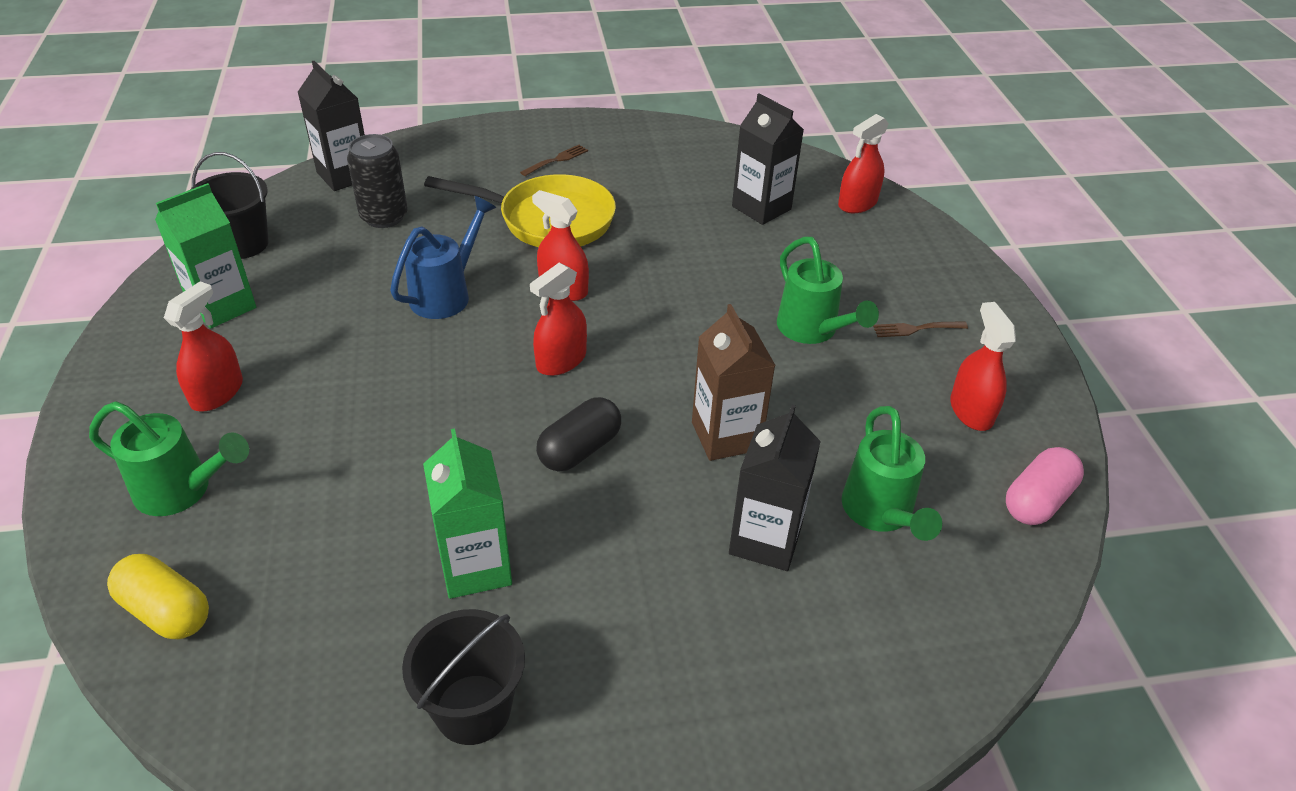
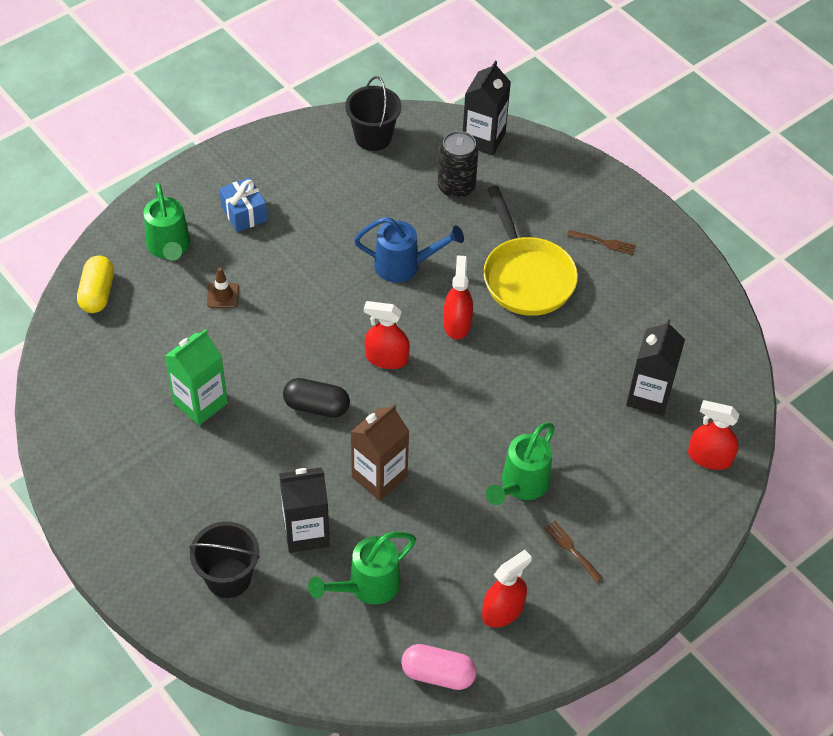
camera: 60 degrees right, 10 degrees up
green carton [155,183,256,328] -> none
red spray bottle [164,281,243,411] -> blue gift [219,177,268,232]
black bucket [402,609,525,745] -> black bucket moved to [189,521,260,598]
none -> brown traffic cone [207,268,239,308]

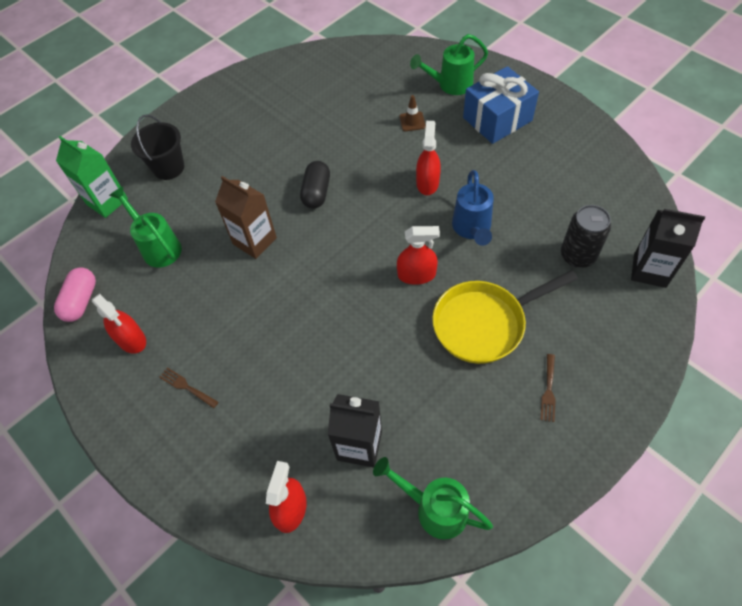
camera: 90 degrees right, 5 degrees up
yellow capsule [77,256,114,313] -> none
green carton [165,329,228,425] -> green carton moved to [56,136,128,218]
blue gift [219,177,268,232] -> blue gift [463,66,539,144], size x1.68
black carton [279,467,330,553] -> none
black bucket [345,76,402,151] -> none
red spray bottle [364,301,410,369] -> red spray bottle moved to [416,121,441,195]
green watering can [486,422,555,505] -> green watering can moved to [373,457,493,540]
brown fork [544,521,603,583] -> brown fork turned 105 degrees counterclockwise [159,367,218,408]

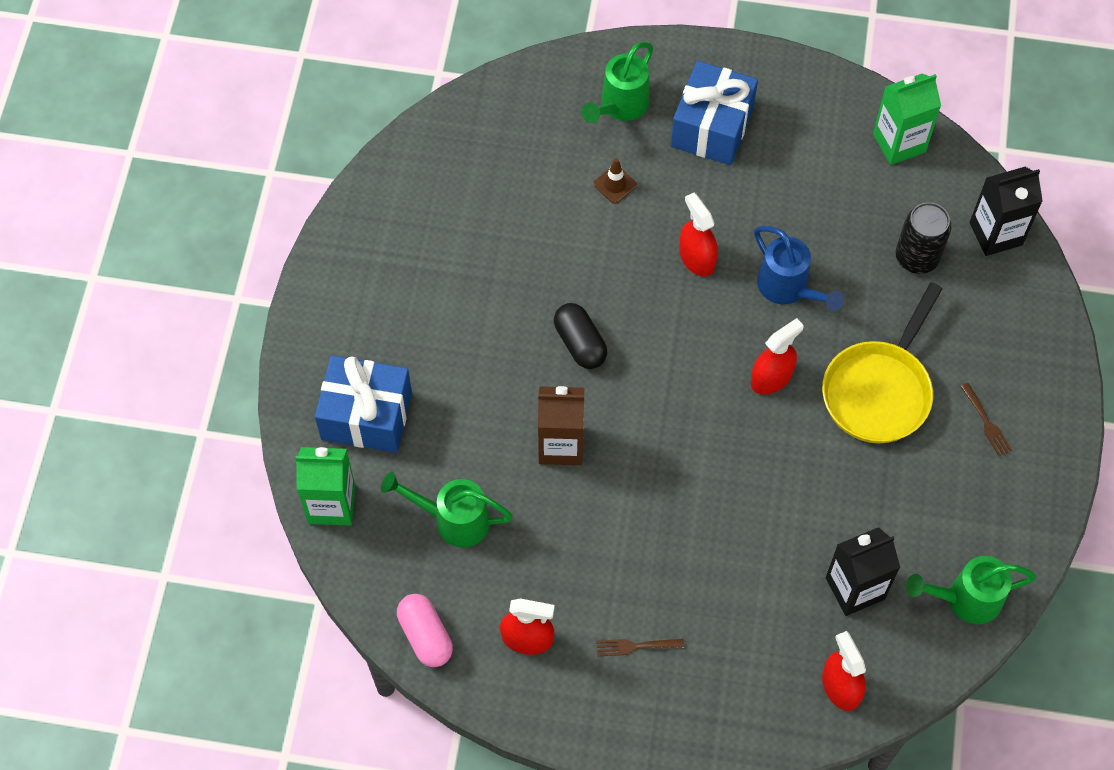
camera: 40 degrees left, 5 degrees up
black bucket [131,114,184,180] -> blue gift [315,355,412,453]
none -> green carton [873,74,941,165]

